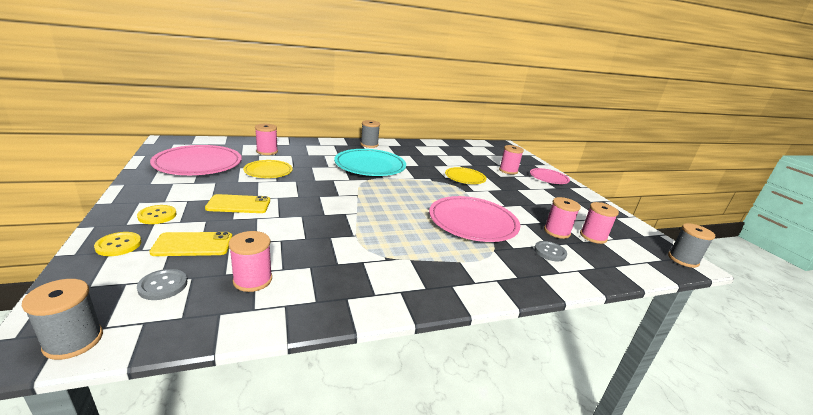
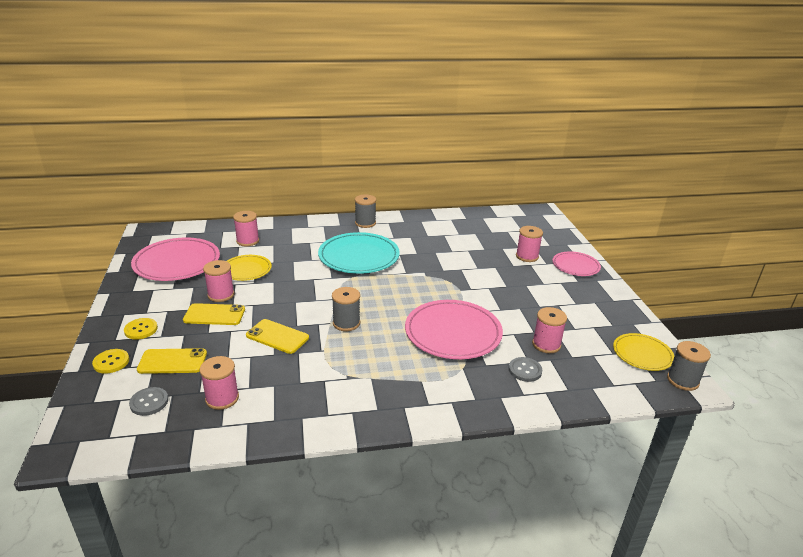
camera: 10 degrees right, 5 degrees up
grey spool [22,279,103,360] -> grey spool moved to [332,287,360,331]
yellow plate [445,167,486,184] -> yellow plate moved to [613,333,674,371]
pink spool [580,202,619,244] -> pink spool moved to [203,260,234,302]
none -> yellow phone [246,319,309,354]

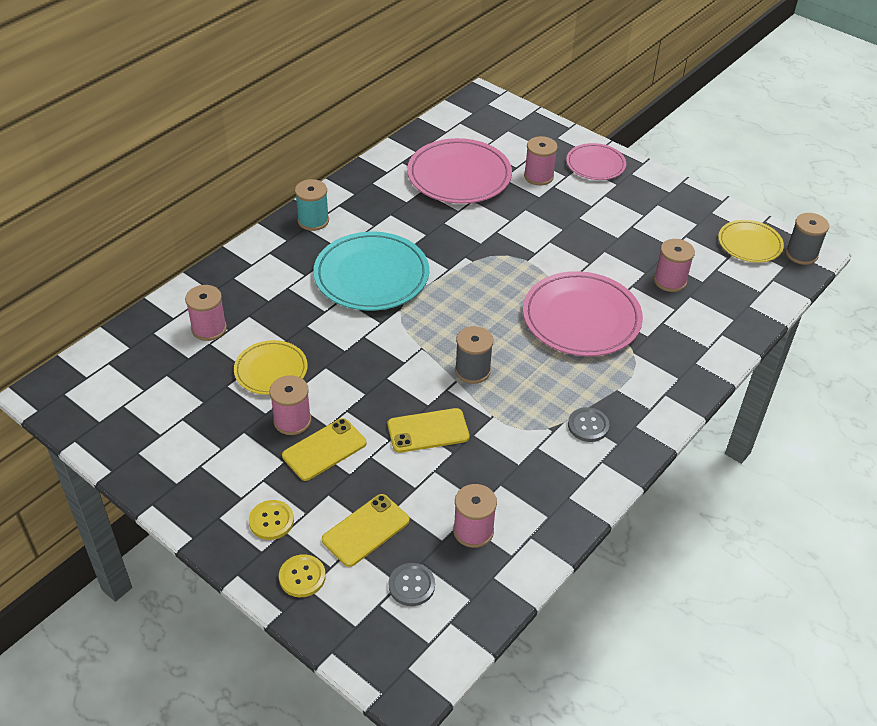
camera: 40 degrees left, 15 degrees up
pink plate [131,238,220,281] -> pink plate moved to [407,138,512,204]
grey spool [355,195,376,228] -> turquoise spool [295,179,329,231]
grey button [509,357,542,382] -> grey button moved to [568,407,609,442]

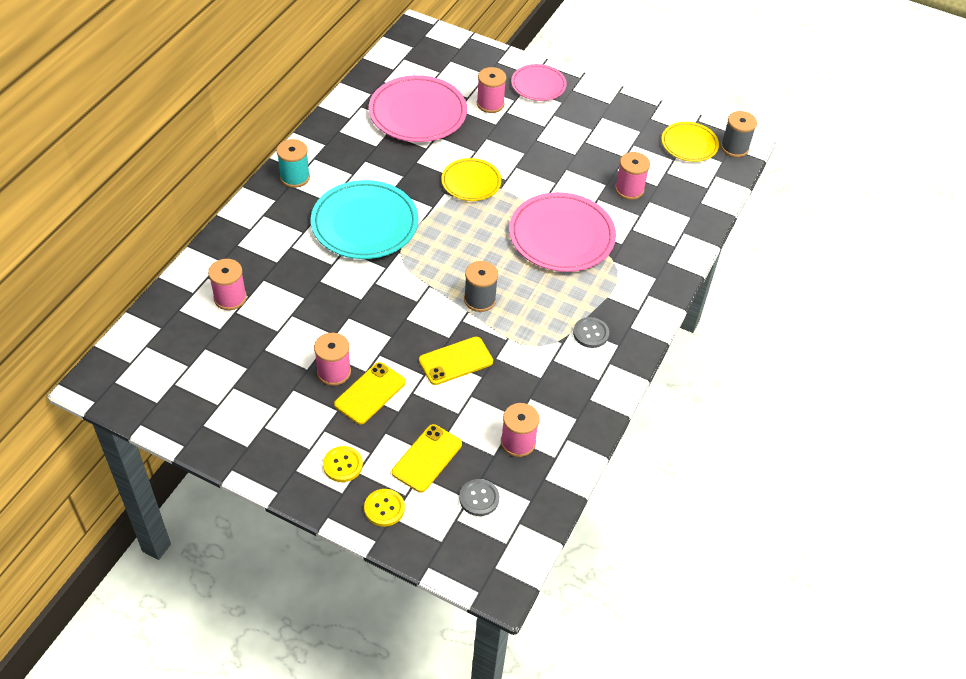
camera: 15 degrees left, 5 degrees up
yellow plate [234,340,308,395] -> yellow plate moved to [441,158,501,201]

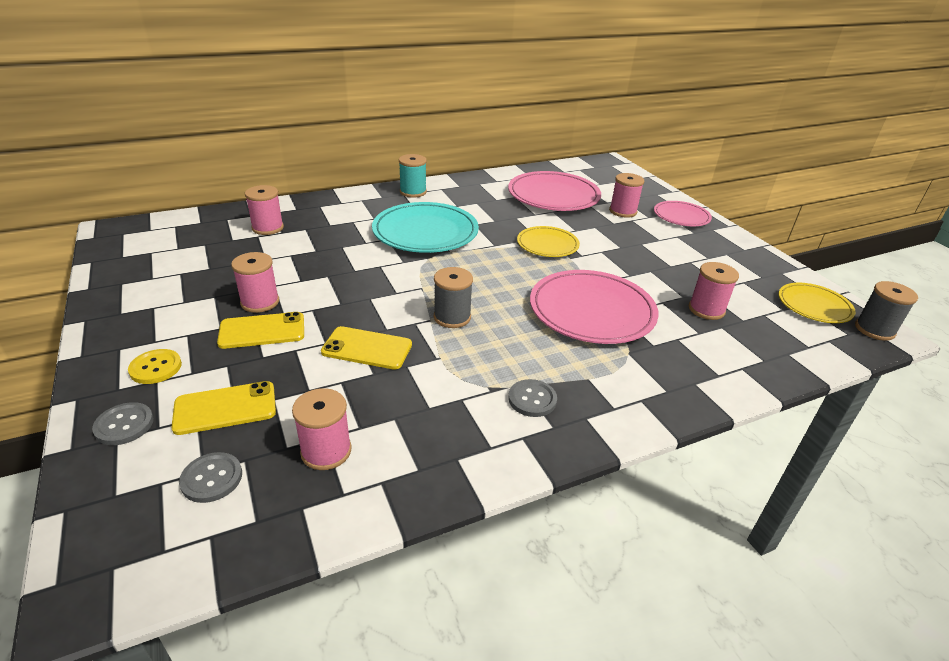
camera: 40 degrees right, 15 degrees down
yellow button [364,489,405,527] -> grey button [92,402,154,445]

